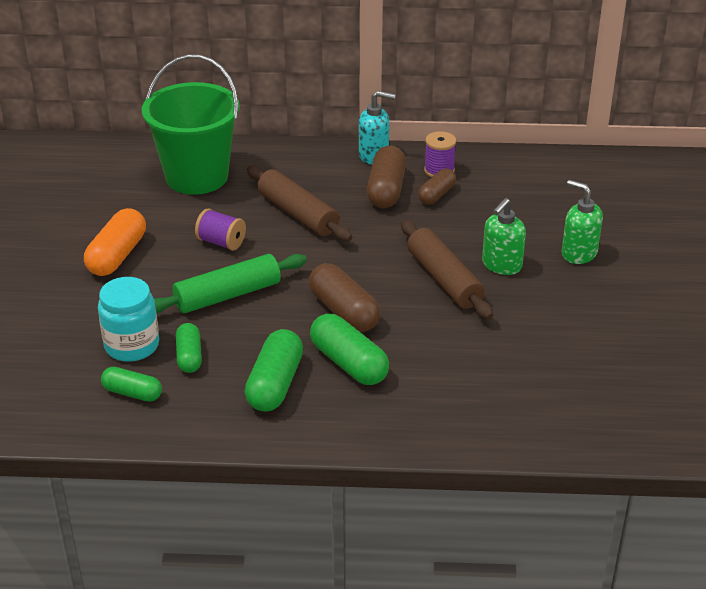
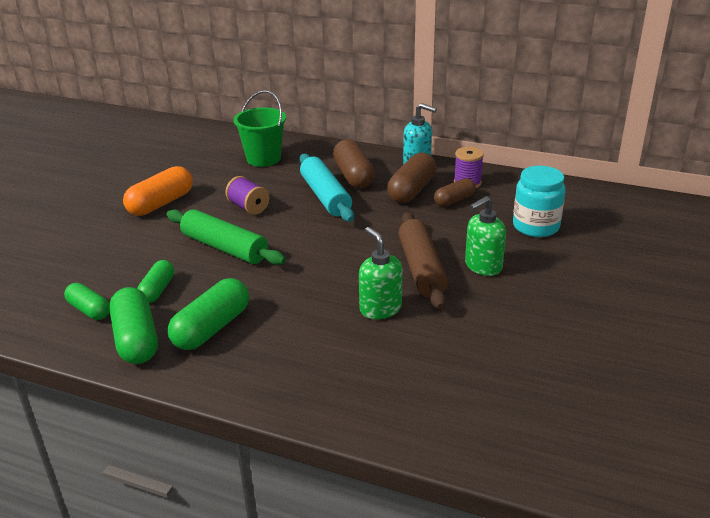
camera: 20 degrees right, 5 degrees down
turquoise jar [98,277,159,362] -> turquoise jar moved to [513,166,566,237]
green bucket [142,54,240,195] -> green bucket [233,90,286,167], size x0.65
green rolling pin [154,254,307,313] -> green rolling pin turned 45 degrees clockwise [167,209,286,265]
brown rolling pin [247,165,352,241] -> turquoise rolling pin [299,154,354,222]
brown capsule [309,263,381,332] -> brown capsule moved to [333,139,375,188]
green capsule [310,314,389,385] -> green capsule moved to [109,287,158,364]
green soap dispenser [561,180,603,264] -> green soap dispenser moved to [359,227,403,319]

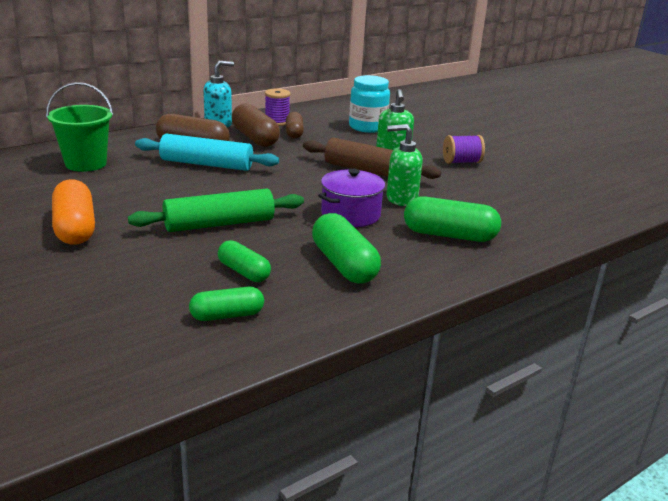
camera: 60 degrees left, 5 degrees down
green capsule [109,287,158,364] -> green capsule moved to [404,196,501,242]
purple spool [225,176,269,215] -> purple spool moved to [443,135,485,164]
none -> purple pot [318,169,386,227]

